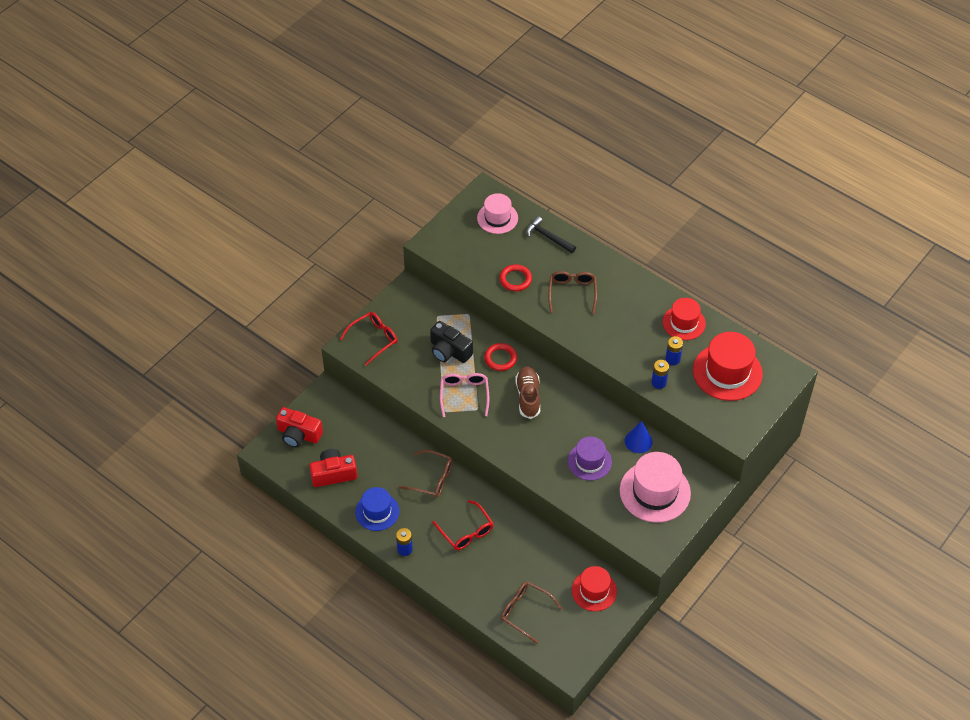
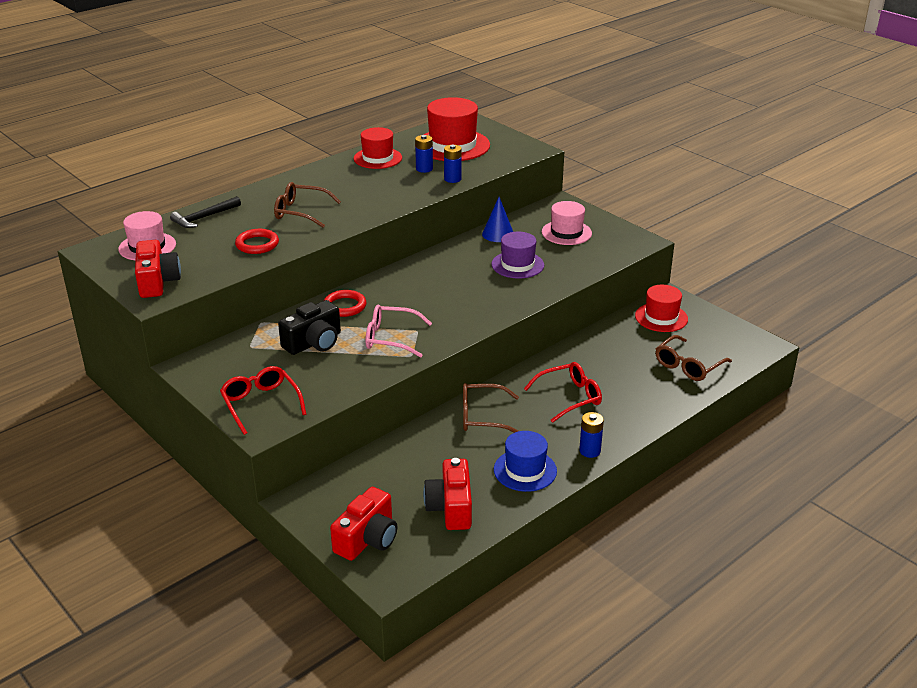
camera: 80 degrees left, 20 degrees down
brown glasses [399,450,453,497] -> brown glasses turned 120 degrees counterclockwise [463,383,519,433]
brown shoe [515,366,540,419] -> none
pink hat [620,452,691,523] -> pink hat [542,201,592,245], size x0.63
none -> red camera [135,240,181,298]

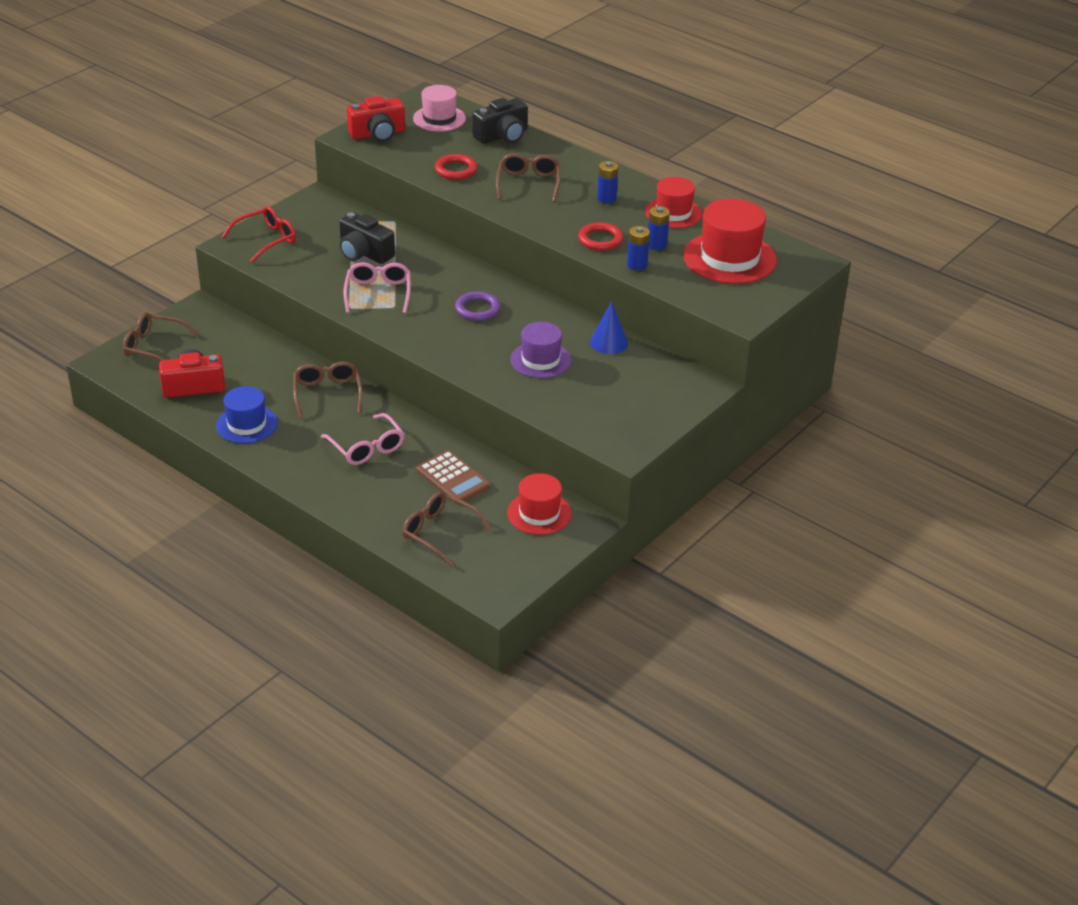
camera: 80 degrees right, 5 degrees up
black hammer [170,196,241,228] -> black camera [472,98,528,144]
red ring [324,290,366,317] -> red ring moved to [578,222,623,251]
red camera [330,487,398,561] -> brown glasses [123,312,199,361]
red glasses [524,362,602,423] -> pink glasses [321,413,405,465]
pink hat [542,201,592,245] -> none
blue battery [579,412,604,458] -> blue battery moved to [597,161,618,204]
none -> brown calculator [416,450,490,504]
none -> purple ring [455,291,500,321]

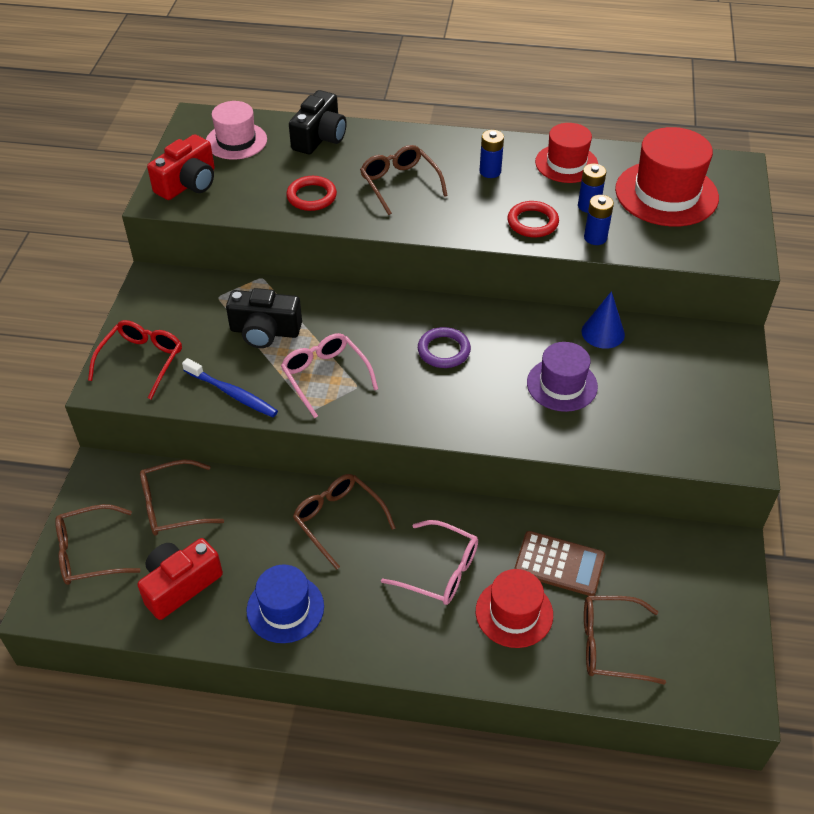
camera: 30 degrees left, 10 degrees up
red hat [507,473,572,535] -> red hat moved to [476,569,553,648]
none -> brown glasses [140,459,224,536]
none -> blue toothbrush [182,358,278,417]

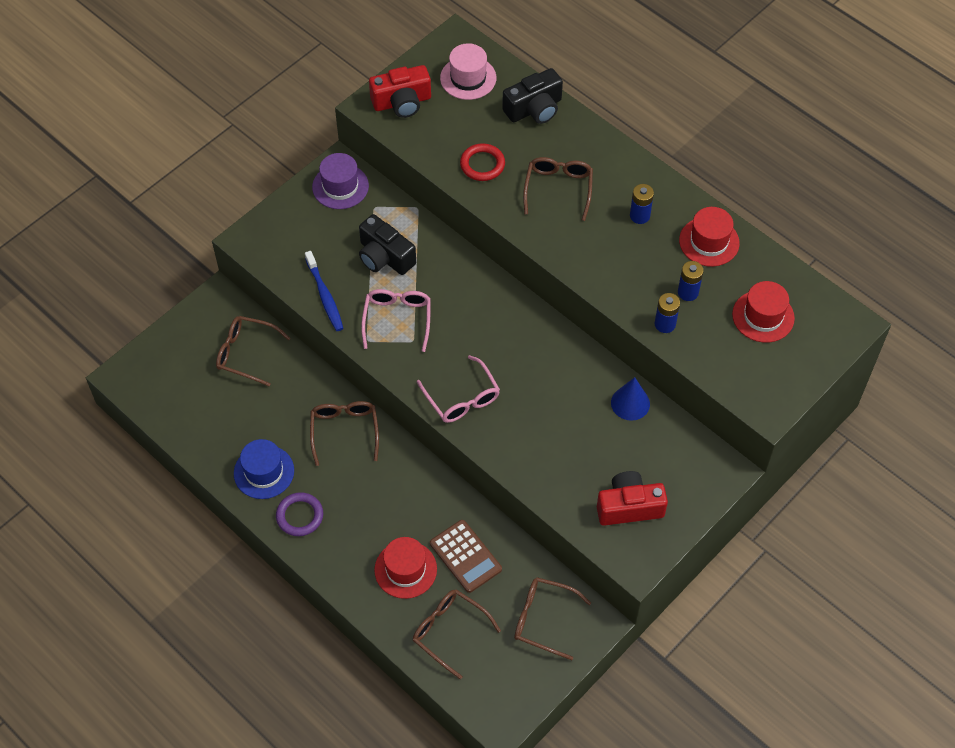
camera: 35 degrees right, 10 degrees up
brown glasses [55,504,141,585] -> brown glasses moved to [514,577,591,660]
red glasses [88,320,182,399] -> none
red camera [137,538,223,620] -> red camera moved to [597,471,668,526]
pink glasses [381,520,478,605] -> pink glasses moved to [417,355,500,423]
purple ring [418,327,471,368] -> purple ring moved to [276,492,323,536]
red ring [507,201,559,238] -> none
purple hat [527,342,598,412] -> purple hat moved to [312,153,369,209]
red hat [615,127,719,226] -> red hat [732,281,795,343], size x0.63

